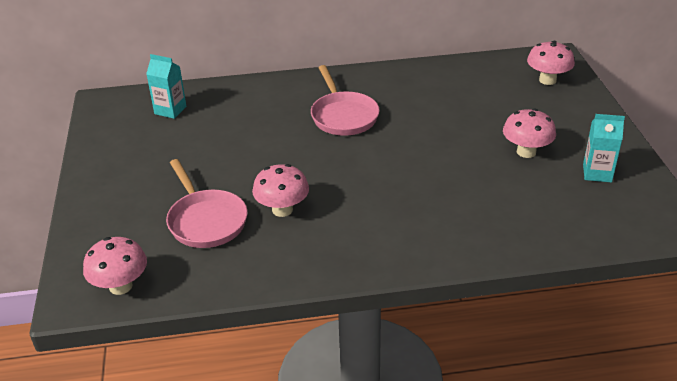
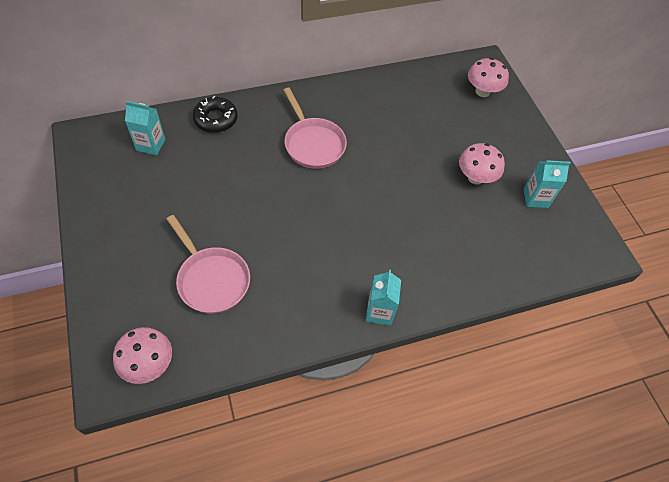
camera: 15 degrees left, 20 degrees up
pink mushroom [252,164,309,217] -> none
none -> black donut [193,96,238,133]
none -> turquoise carton [366,269,401,326]

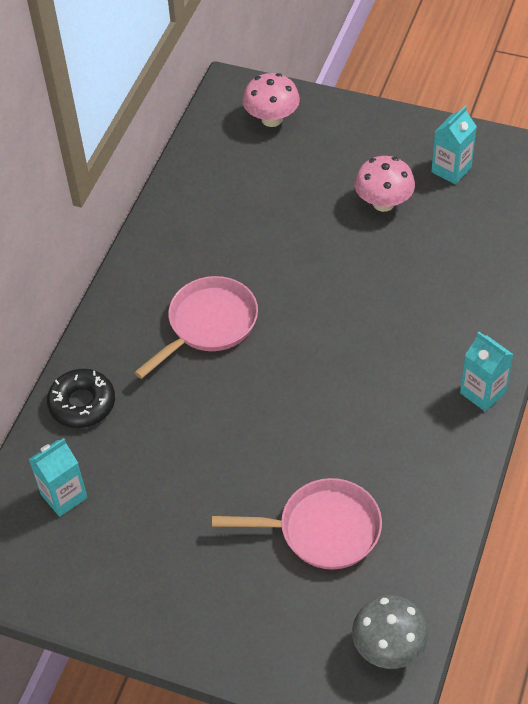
camera: 45 degrees left, 5 degrees down
pink mushroom [113,327,172,384] -> grey mushroom [352,595,429,669]
pink pan [283,88,347,169] -> pink pan turned 60 degrees counterclockwise [134,276,258,379]

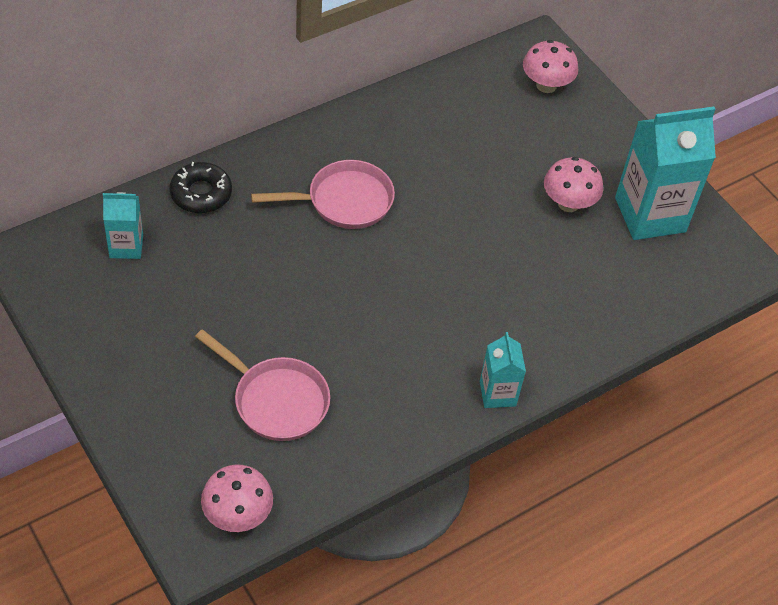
camera: 30 degrees right, 0 degrees up
grey mushroom [352,595,429,669] -> pink mushroom [201,464,273,532]
turquoise carton [431,106,477,185] -> turquoise carton [615,107,716,240], size x1.93

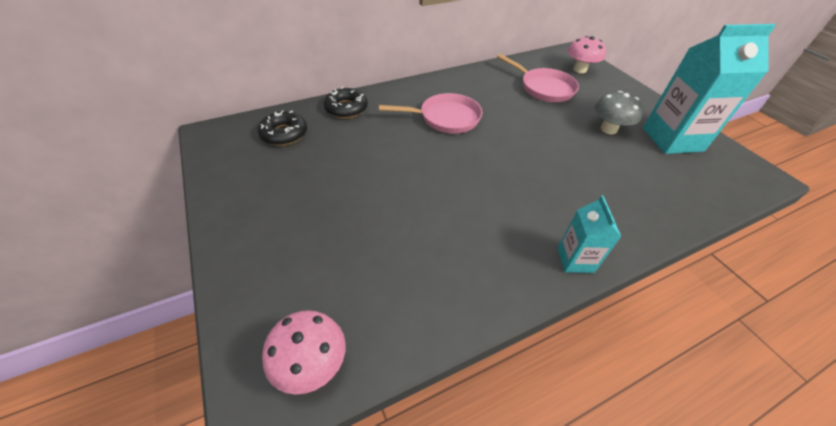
camera: 10 degrees right, 5 degrees down
turquoise carton [103,192,143,259] -> black donut [258,110,307,146]
pink pan [195,329,330,441] -> pink pan moved to [497,54,579,102]
pink mushroom [544,157,603,212] -> grey mushroom [595,91,643,134]

